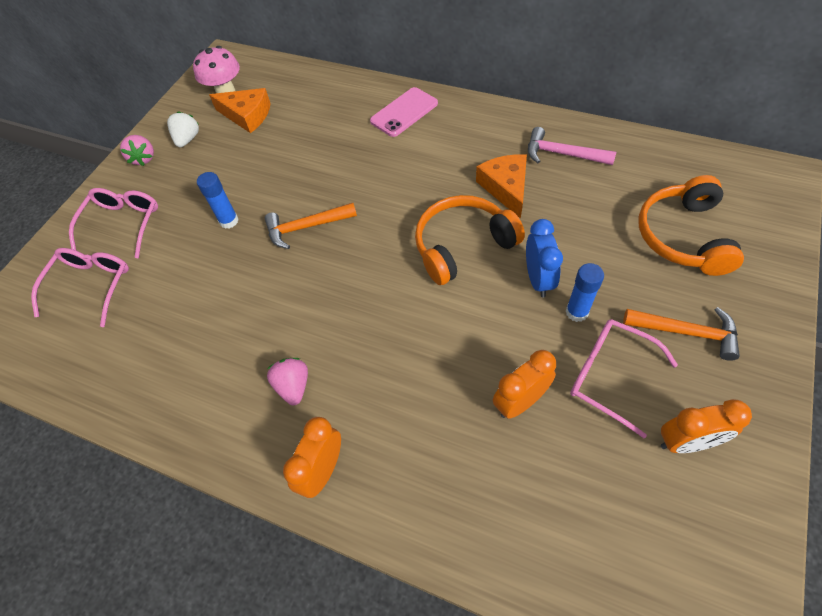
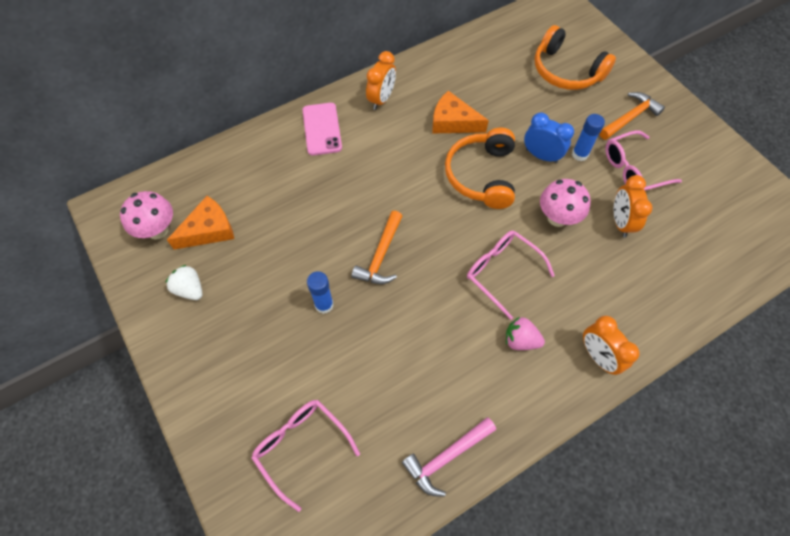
camera: 60 degrees left, 5 degrees up
pink glasses [69,188,158,258] -> pink glasses moved to [467,230,555,320]
pink strawberry [120,135,154,166] -> none
pink hammer [528,127,616,165] -> pink hammer moved to [402,417,496,497]
orange clock [661,399,752,453] -> orange clock moved to [366,51,396,110]
none -> pink mushroom [540,179,591,227]

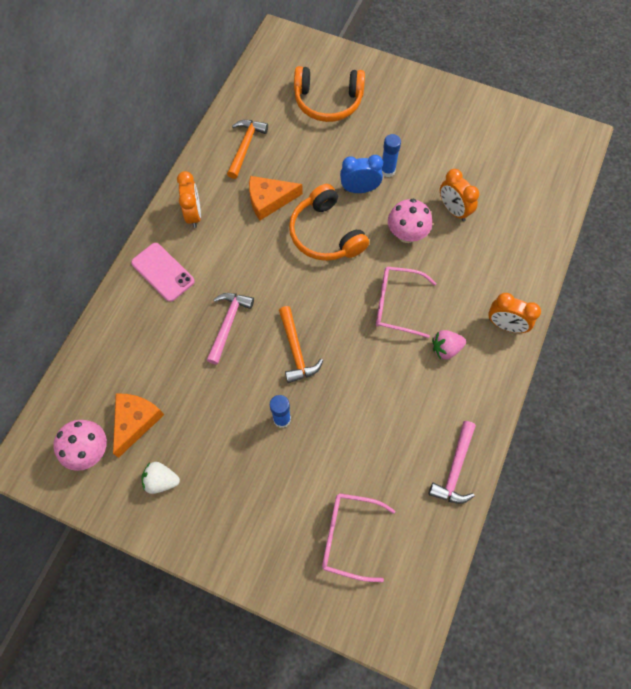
camera: 35 degrees left, 5 degrees up
orange hammer [600,92,665,140] -> orange hammer moved to [227,120,268,179]
pink glasses [605,130,682,190] -> none
none -> pink hammer [207,293,254,365]

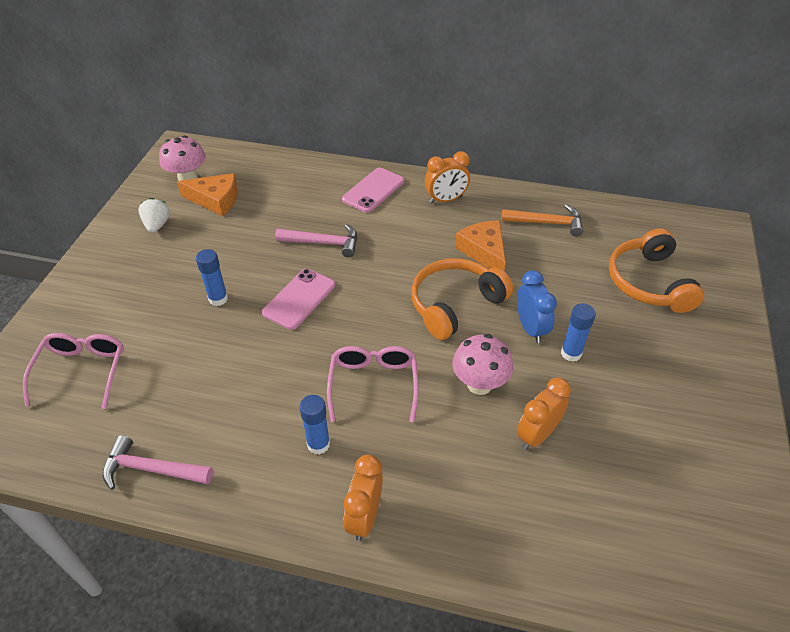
camera: 80 degrees right, 20 degrees down
orange hammer [279,306,323,383] -> pink phone [262,269,335,330]
pink strawberry [432,330,466,359] -> blue glue stick [300,395,330,455]

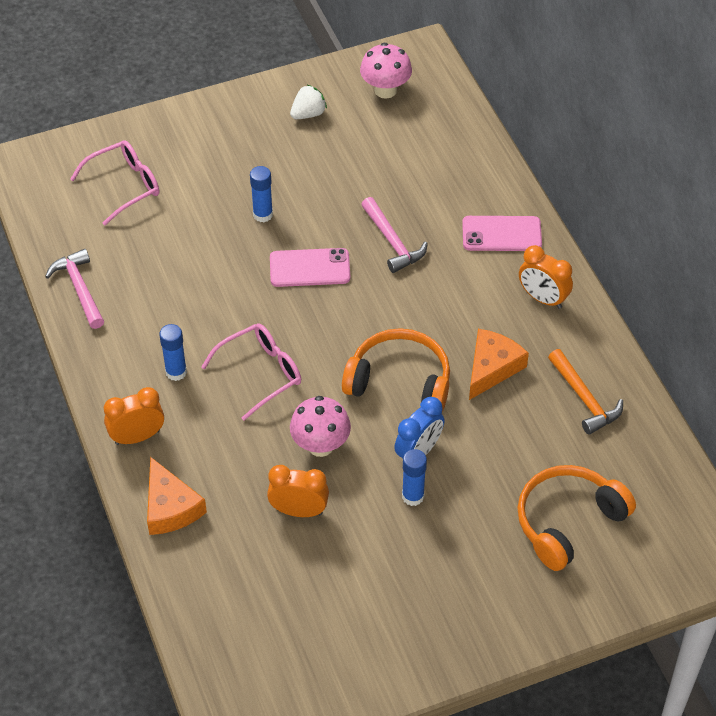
camera: 55 degrees right, 5 degrees up
orange cheese [177,173,238,216] -> orange cheese moved to [147,457,207,535]

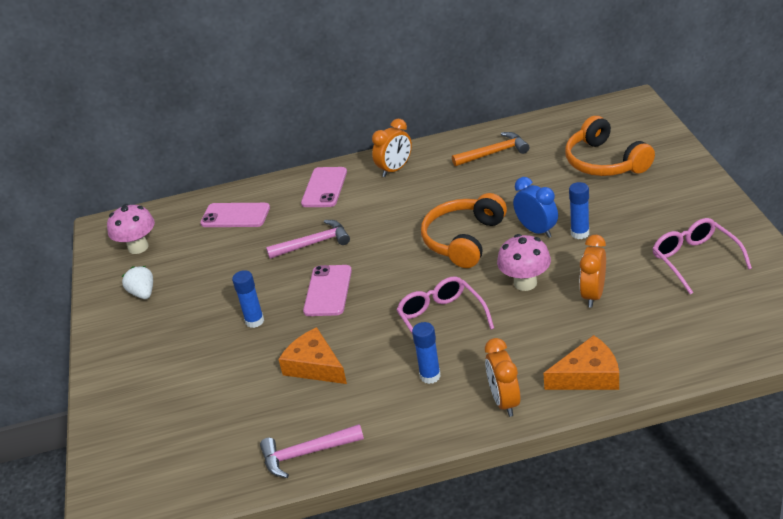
camera: 75 degrees left, 15 degrees down
pink glasses [70,140,159,225] -> pink glasses moved to [653,218,752,294]
orange cheese [469,329,529,400] -> orange cheese moved to [278,327,347,384]
none -> pink phone [200,203,270,227]

